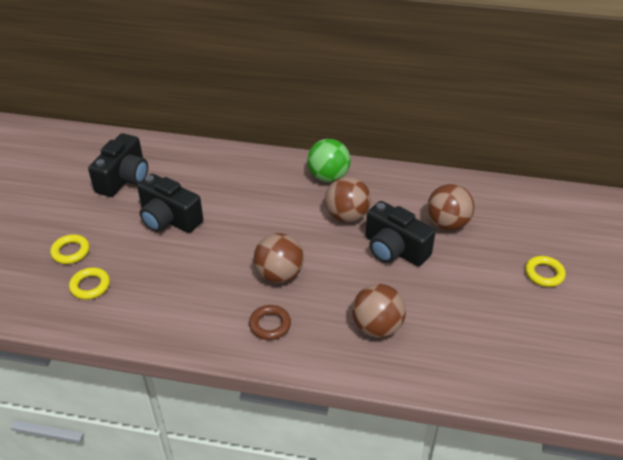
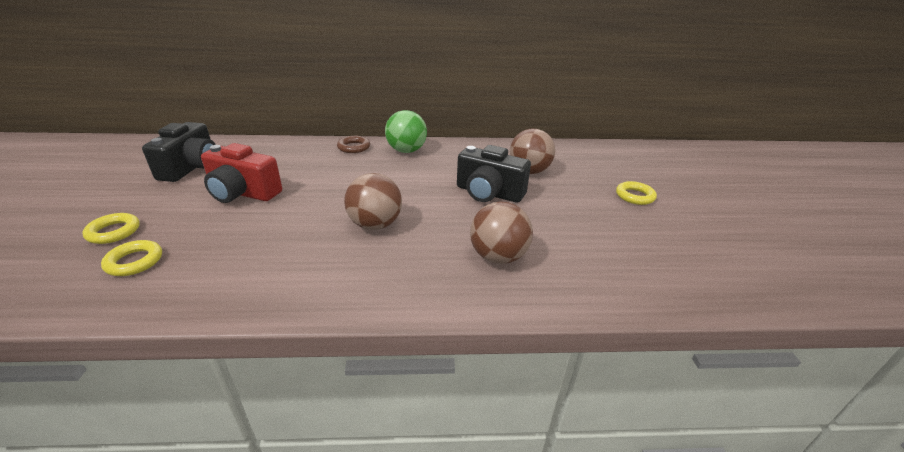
camera: 15 degrees left, 10 degrees down
black camera [137,174,203,233] -> red camera [201,143,282,203]
brown ring [249,305,291,340] -> brown ring moved to [337,136,370,153]
brown ball [325,176,371,223] -> none

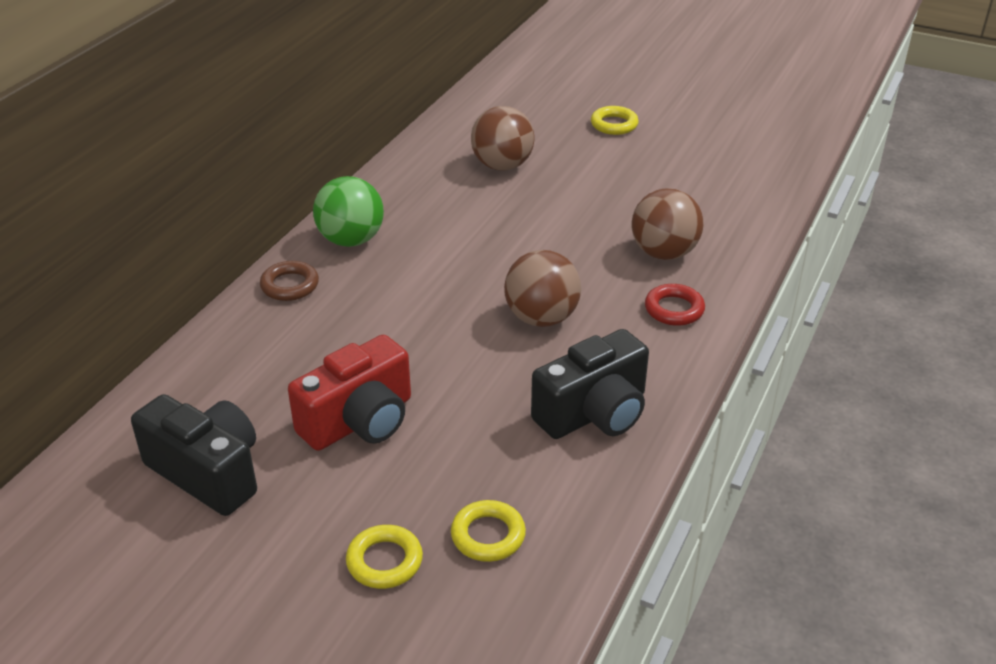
camera: 60 degrees left, 5 degrees up
black camera [457,145,531,203] -> black camera moved to [531,329,649,439]
none -> red ring [645,284,705,326]

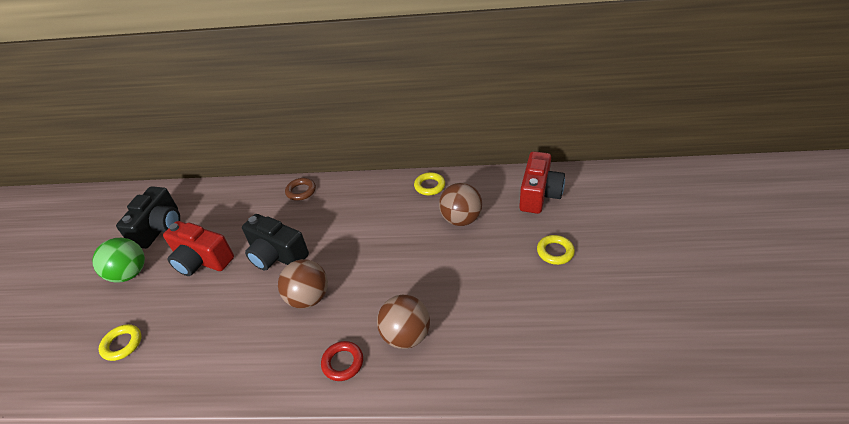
camera: 70 degrees right, 5 degrees up
green ball [313,176,384,247] -> green ball moved to [92,238,145,283]
yellow ring [346,525,423,589] -> yellow ring moved to [414,172,445,195]
black camera [531,329,649,439] -> black camera moved to [242,214,309,271]
none -> red camera [519,151,565,214]

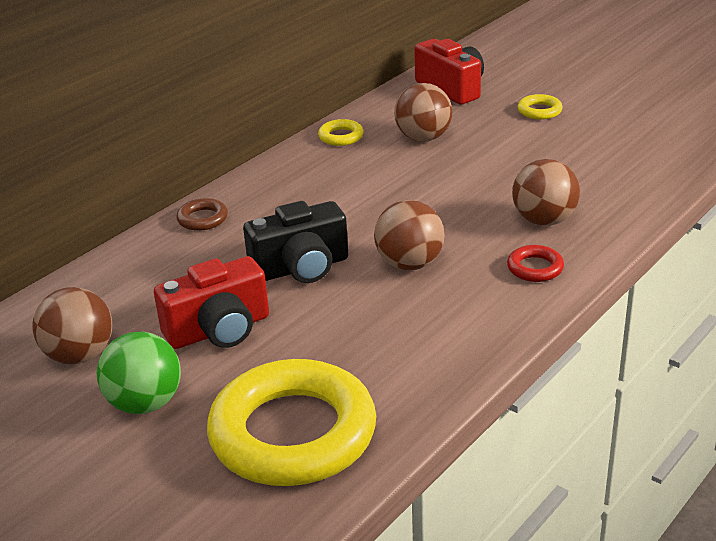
camera: 55 degrees left, 10 degrees down
yellow ring [99,324,142,361] -> yellow ring [207,359,376,486], size x2.48
black camera [116,186,180,249] -> brown ball [32,287,112,365]

